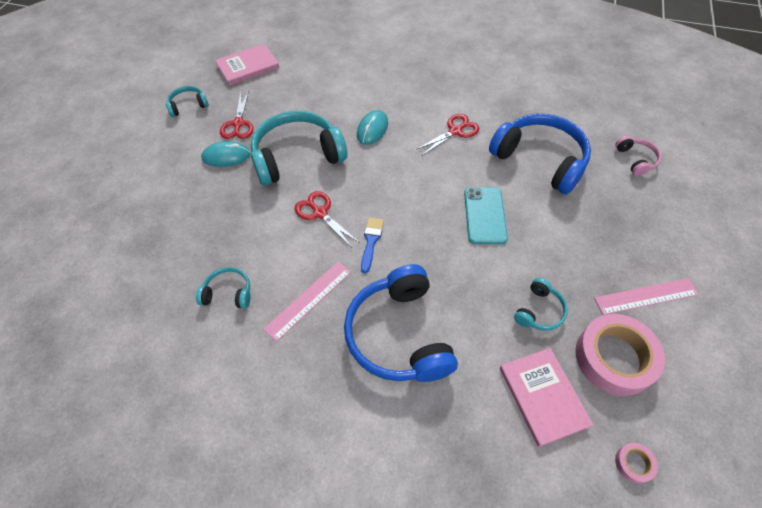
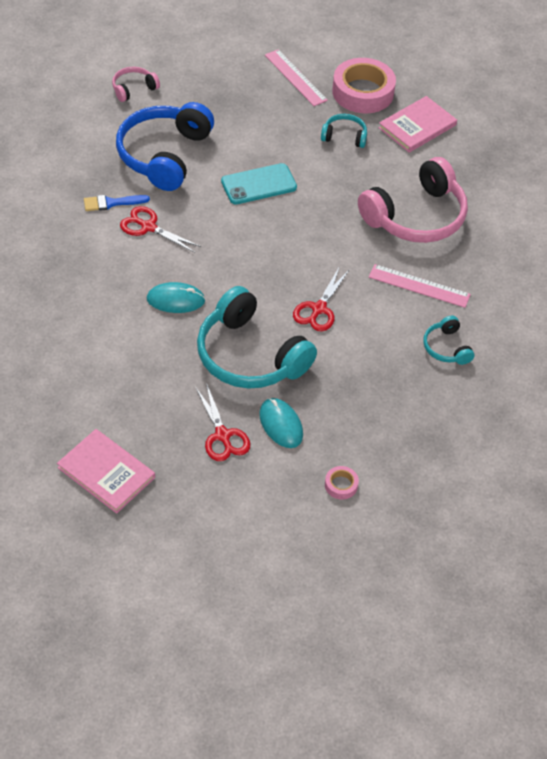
camera: 115 degrees left, 5 degrees down
turquoise headphones [166,86,209,117] -> none
red scissors [220,90,253,139] -> red scissors turned 90 degrees clockwise [196,383,251,461]
blue headphones [344,264,458,382] -> pink headphones [358,157,468,243]
blue brush [361,217,384,273] -> blue brush moved to [84,195,150,211]
pink tape [615,443,658,484] -> pink tape moved to [325,466,359,500]

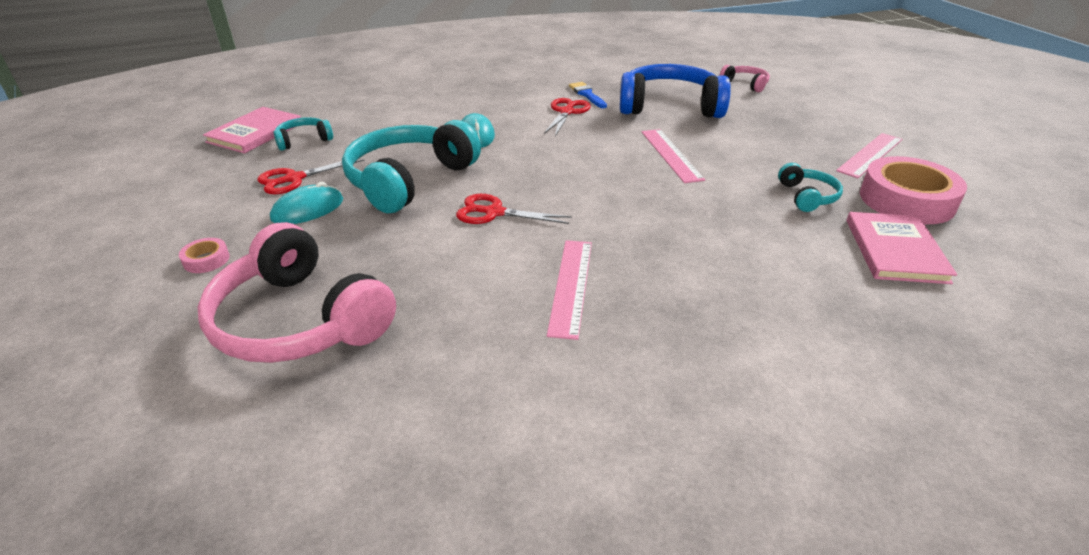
camera: 80 degrees right, 15 degrees down
turquoise phone [221,163,297,204] -> pink ruler [642,129,705,183]
pink headphones [358,157,468,243] -> pink headphones moved to [197,222,396,363]
pink book [378,96,457,153] -> pink book turned 60 degrees clockwise [846,212,957,284]
turquoise headphones [423,316,474,365] -> turquoise headphones moved to [274,117,333,150]

